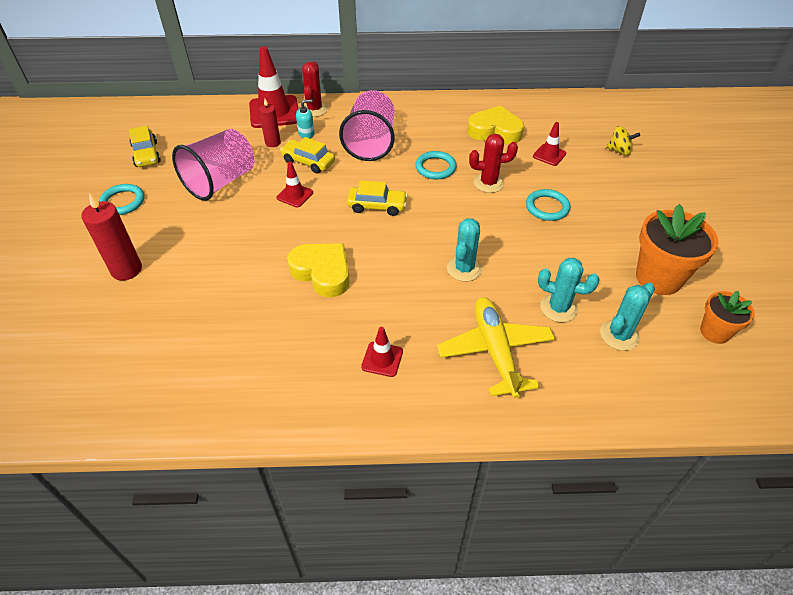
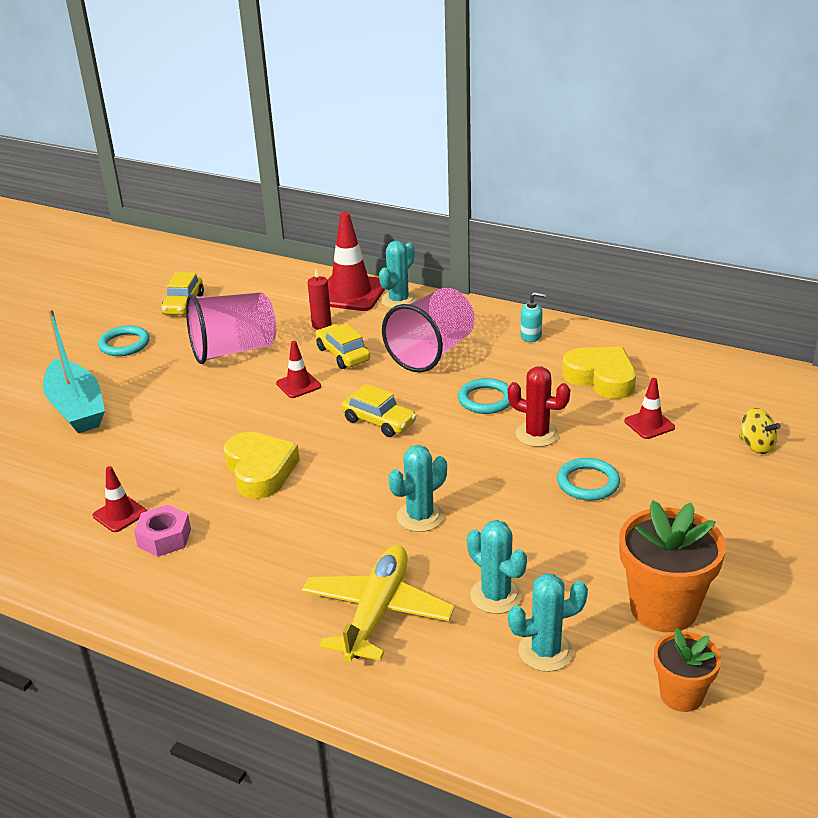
camera: 30 degrees right, 15 degrees down
red candle [82,193,142,281] -> turquoise boat [43,309,105,433]
turquoise soap dispenser [296,100,314,138] -> turquoise soap dispenser moved to [520,292,546,342]
red cactus [302,61,328,117] -> turquoise cactus [379,241,417,308]
red traffic cone [361,327,403,377] -> red traffic cone moved to [93,466,147,532]
none -> pink nut [134,505,191,557]

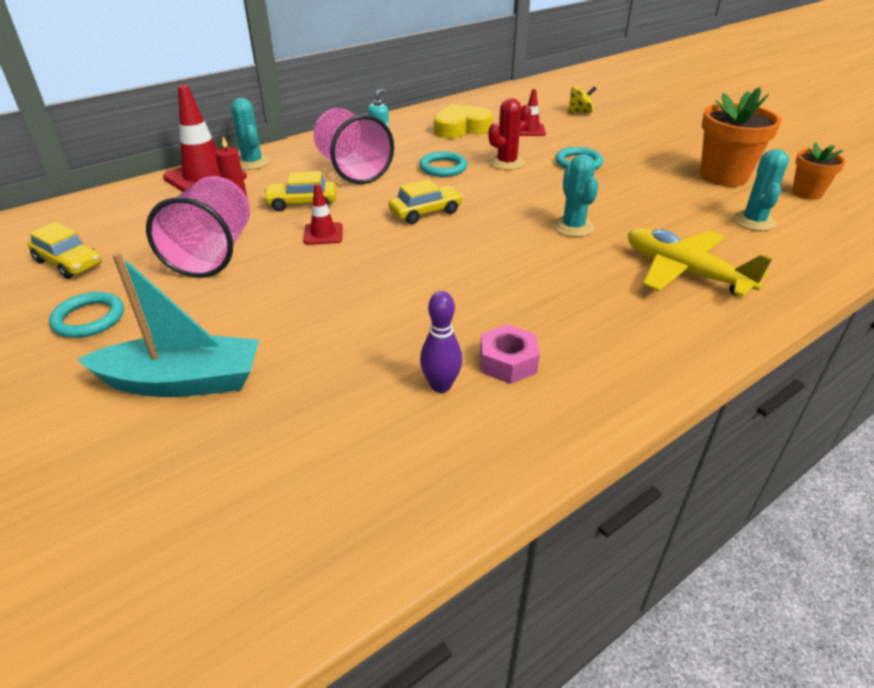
camera: 65 degrees left, 5 degrees up
red traffic cone [93,466,147,532] -> purple bowling pin [420,291,462,393]
yellow heart [224,432,300,499] -> none
turquoise cactus [467,520,527,614] -> none

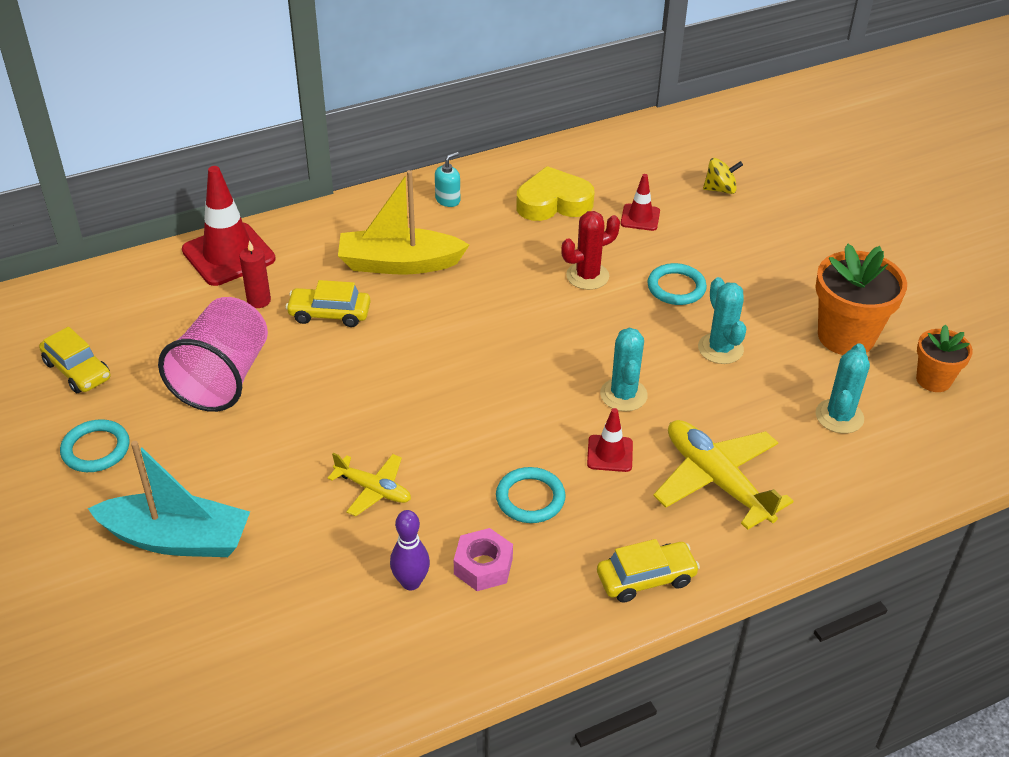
camera: 10 degrees right, 5 degrees up
turquoise cactus [231,98,270,170] -> turquoise cactus moved to [698,277,746,364]
red traffic cone [303,184,343,245] -> red traffic cone moved to [587,408,633,472]
pink cup [313,108,394,184] -> yellow boat [338,170,469,275]
yellow car [389,179,463,224] -> yellow car moved to [597,539,700,603]
turquoise ring [419,151,467,177] -> turquoise ring moved to [496,467,566,523]
none -> yellow plane [328,453,411,516]

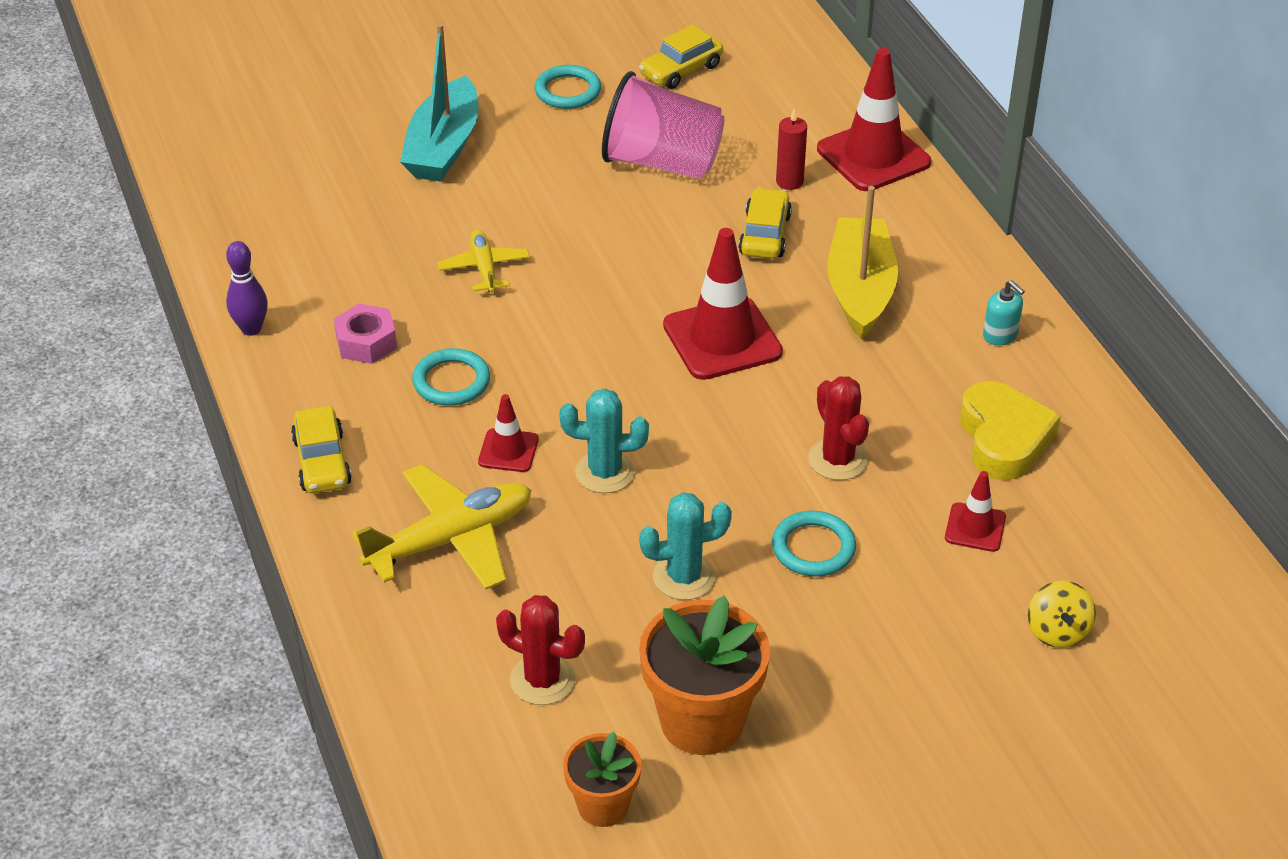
camera: 95 degrees right, 0 degrees up
yellow plane [328,453,411,516] -> yellow plane turned 135 degrees clockwise [437,229,530,293]
purple bowling pin [390,510,430,590] -> purple bowling pin moved to [226,241,268,336]
turquoise cactus [816,343,870,434] -> red cactus [496,595,585,705]
none -> red traffic cone [663,228,783,380]

